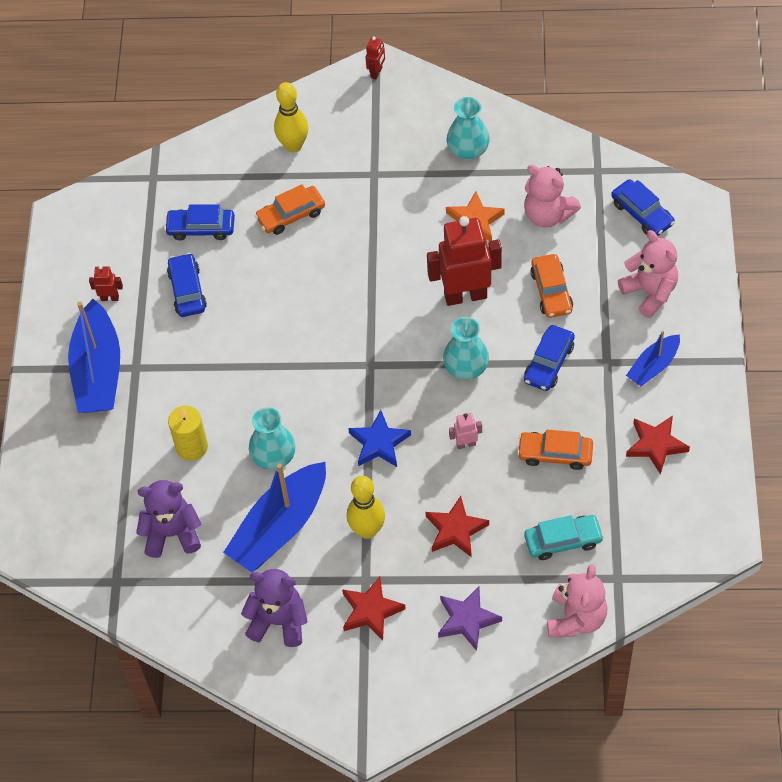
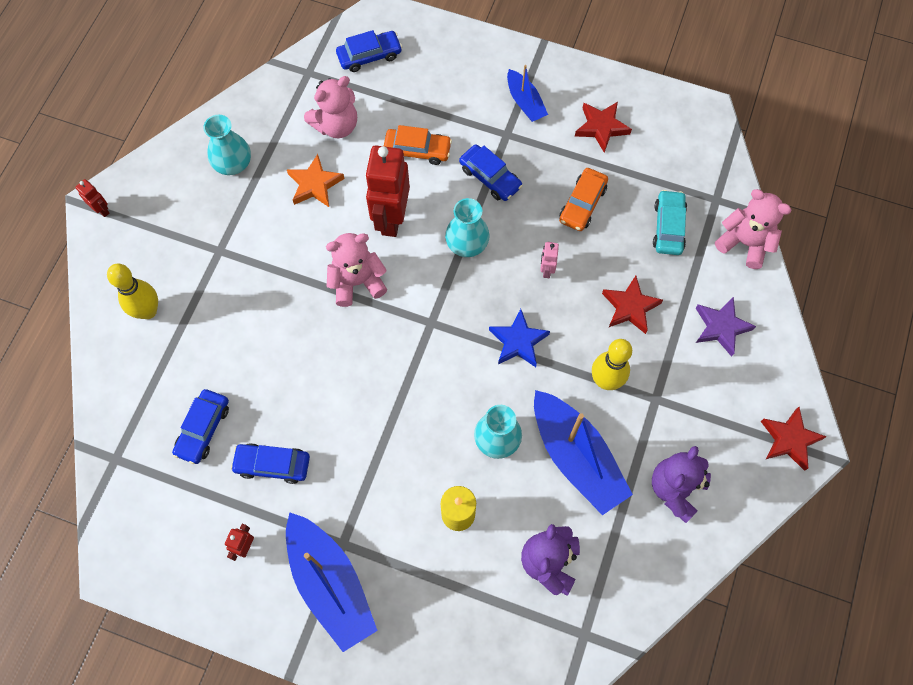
camera: 75 degrees left, 10 degrees up
blue boat [68,299,120,413] -> blue boat turned 45 degrees clockwise [286,513,378,652]
orange car [255,184,325,235] -> none
red star [342,577,406,640] -> red star moved to [761,407,827,471]
pink teddy bear [618,230,678,318] -> pink teddy bear moved to [326,233,388,307]

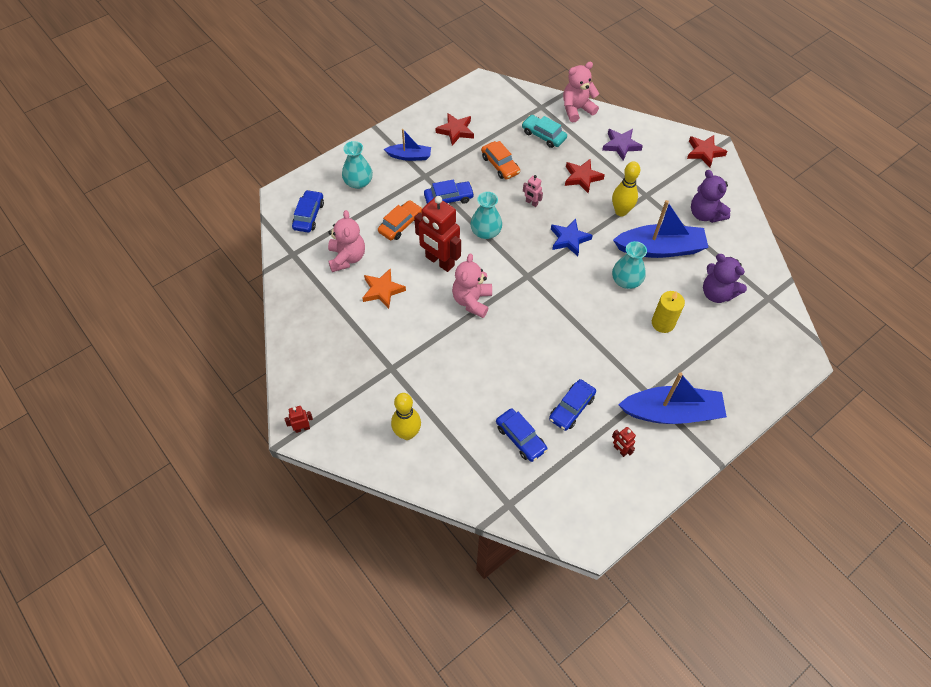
camera: 60 degrees left, 10 degrees down
turquoise vase [203,115,251,175] -> turquoise vase moved to [342,141,373,189]

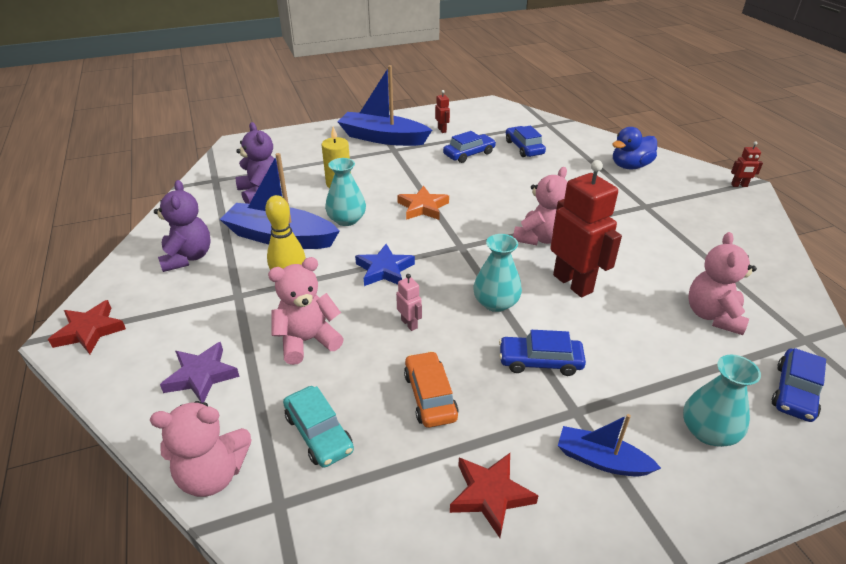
camera: 160 degrees left, 20 degrees down
orange star [362,269,406,309] -> orange star moved to [397,186,449,220]
orange car [378,200,422,240] -> none
yellow bowling pin [391,393,421,440] -> blue duck [612,127,657,169]
red star [565,159,605,193] -> pink teddy bear [268,257,344,365]

